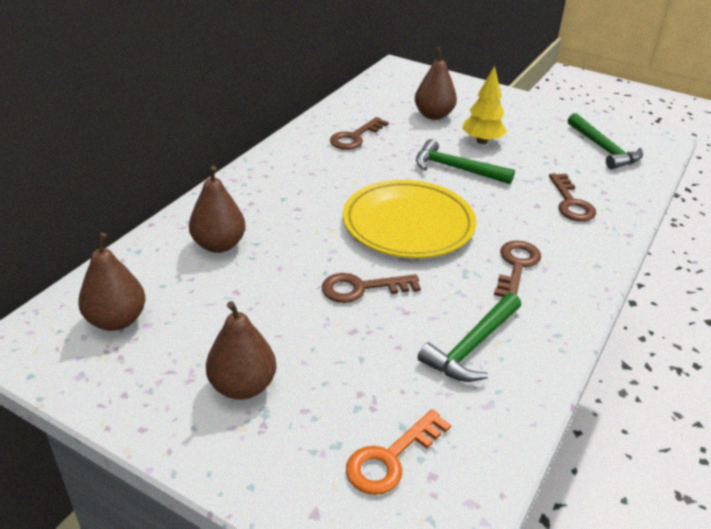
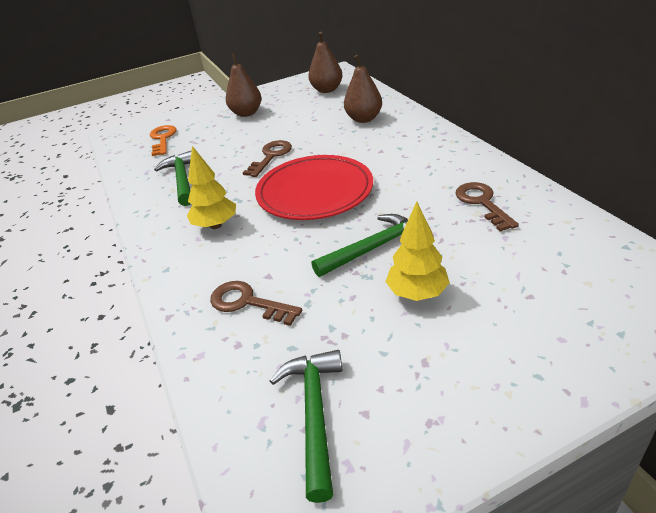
camera: 130 degrees right, 0 degrees up
yellow plate [343,180,476,258] -> red plate [255,155,373,220]
brown pear [415,47,457,120] -> none
brown key [494,240,541,297] -> yellow tree [187,146,236,229]
green hammer [568,113,643,169] -> green hammer turned 75 degrees clockwise [270,350,342,503]

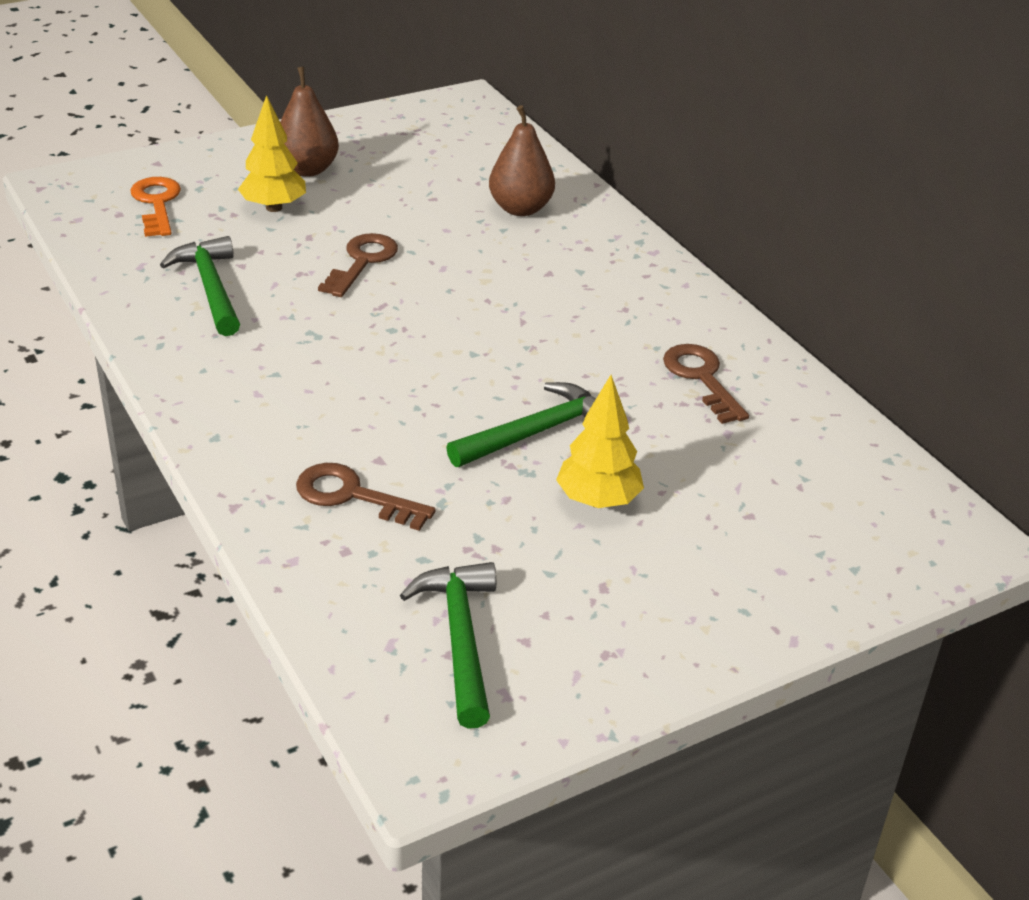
camera: 10 degrees left, 0 degrees up
yellow tree [187,146,236,229] -> yellow tree moved to [238,95,306,212]
red plate [255,155,373,220] -> none
brown pear [308,32,343,93] -> none

